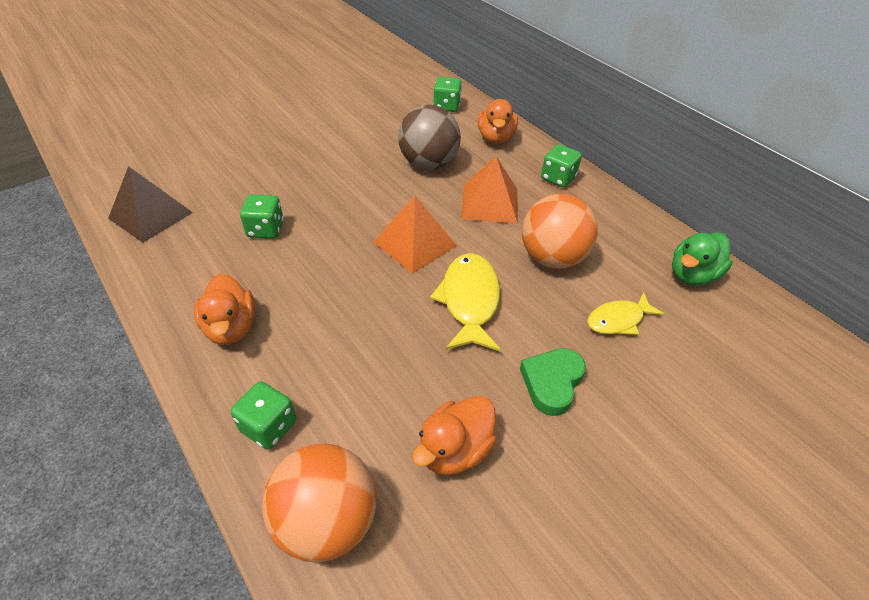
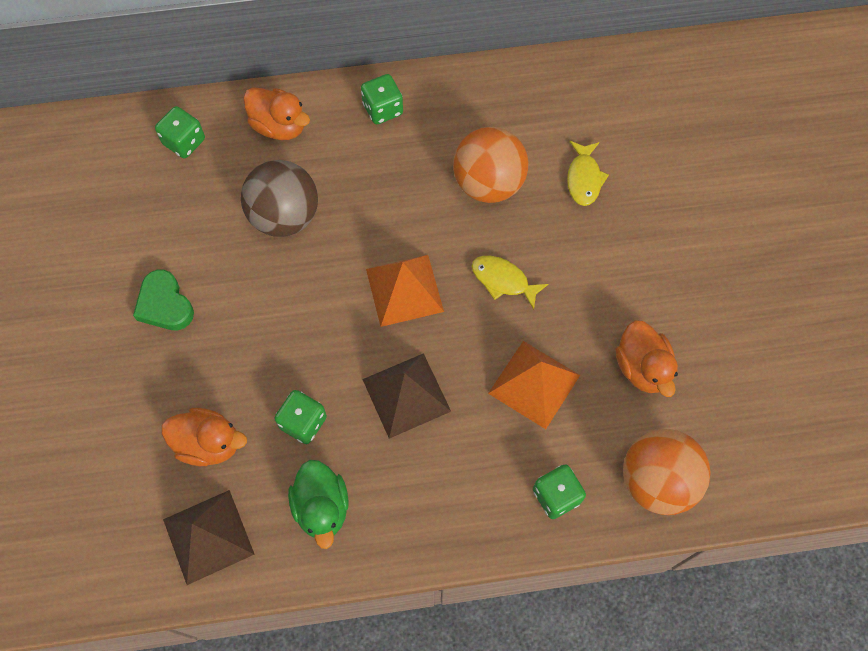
camera: 60 degrees left, 20 degrees up
orange duck [194,274,255,345] -> orange duck moved to [162,408,247,466]
yellow fish [430,253,501,351] -> yellow fish [472,256,548,310], size x0.63
orange pyramid [461,156,518,224] -> orange pyramid moved to [488,341,580,429]
green heart [520,348,586,416] -> green heart moved to [133,270,194,330]
green duck [672,232,733,286] -> green duck moved to [288,460,349,549]
none -> brown pyramid [362,353,451,439]

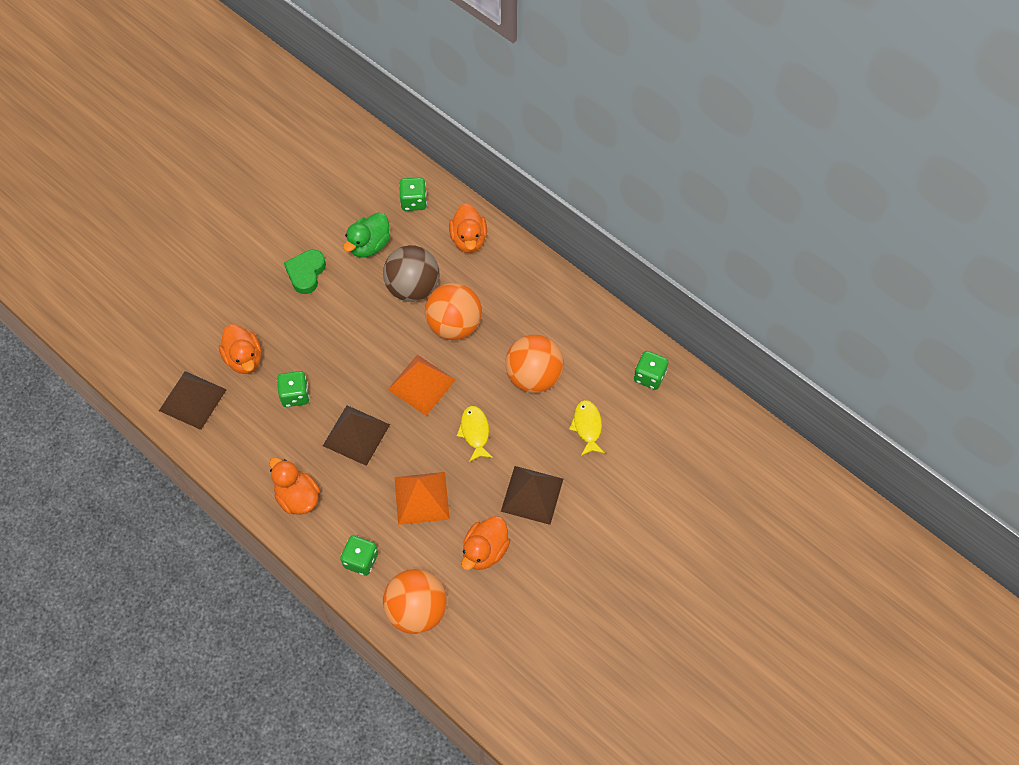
camera: 50 degrees right, 5 degrees down
green duck [288,460,349,549] -> green duck moved to [343,212,390,257]
green dice [361,74,403,124] -> green dice moved to [634,351,669,390]
yellow fish [567,141,609,206] -> yellow fish turned 120 degrees clockwise [569,400,605,456]
none -> orange duck [269,457,320,515]
none -> orange ball [425,283,482,340]
none -> brown pyramid [501,466,563,525]

